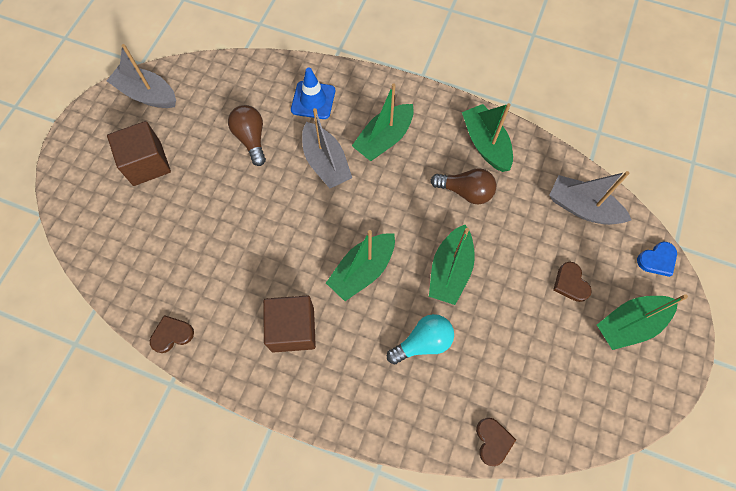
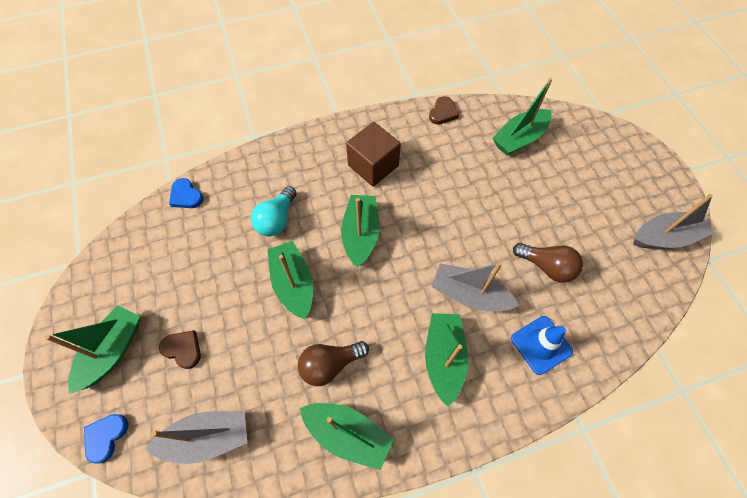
camera: 140 degrees right, 5 degrees down
brown cube [107,121,171,186] -> none
brown heart [476,418,516,466] -> blue heart [169,178,203,208]
none -> green boat [493,78,552,155]

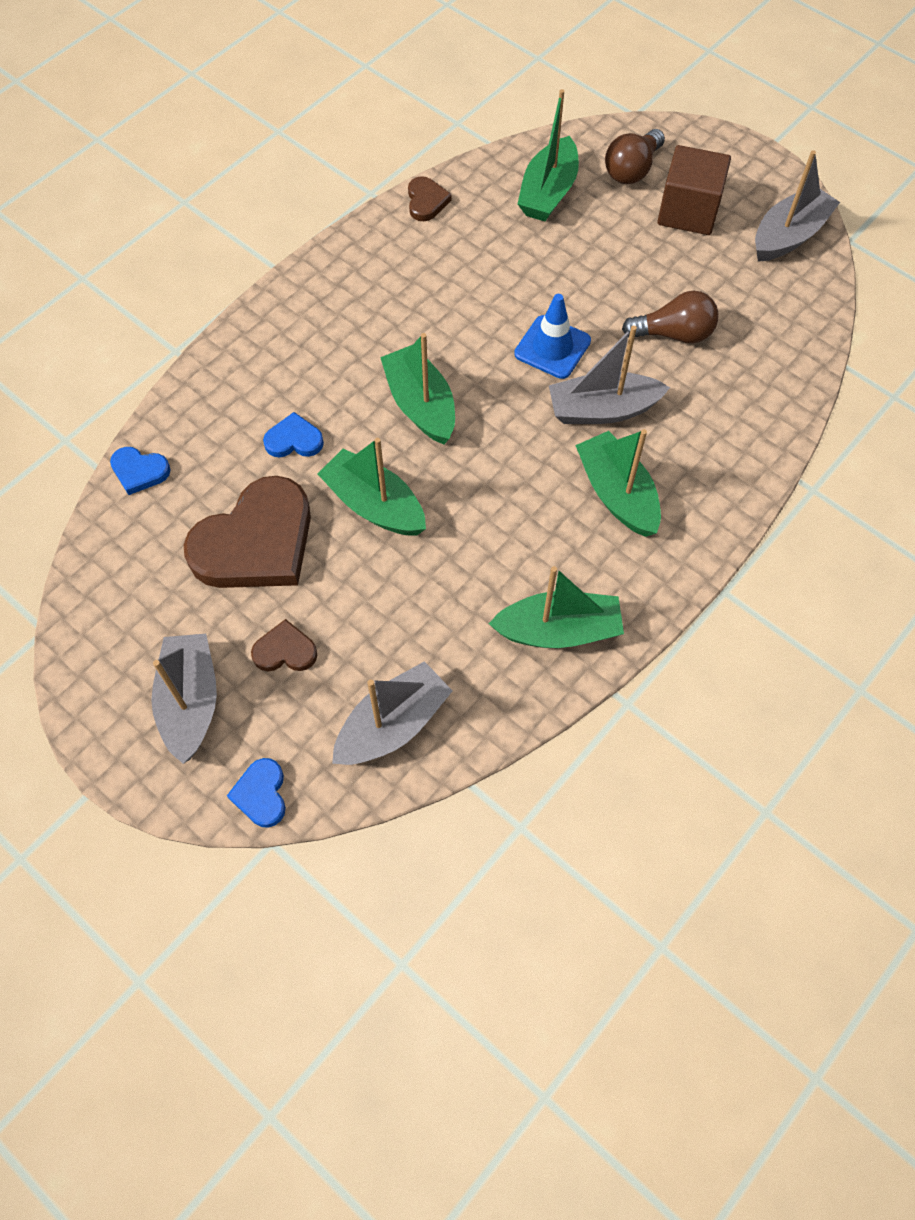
camera: 30 degrees left, 0 degrees up
green boat [45,305,140,394] -> grey boat [151,634,217,764]
turquoise light bulb [251,186,297,236] -> blue heart [263,412,324,457]
brown light bulb [298,341,369,386] -> brown light bulb moved to [605,129,665,184]
brown cube [346,122,401,187] -> brown cube moved to [657,145,731,235]
blue traffic cone [511,316,573,375] -> blue traffic cone moved to [514,294,591,379]
none -> brown heart [184,476,311,588]

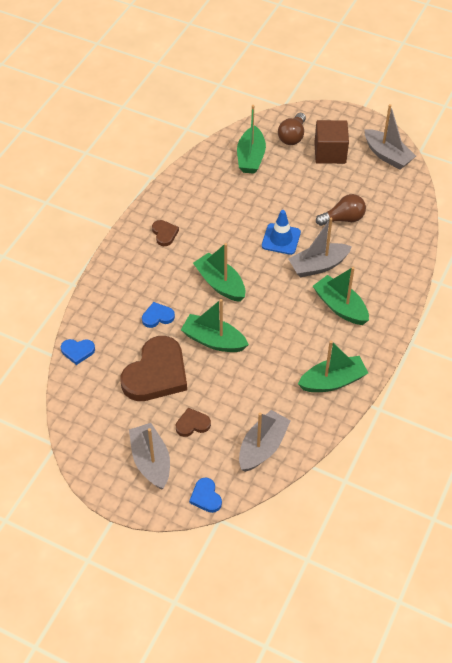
camera: 15 degrees left, 10 degrees down
brown heart [408,176,452,221] -> brown heart moved to [152,220,179,246]
grey boat [755,150,840,262] -> grey boat turned 105 degrees clockwise [364,104,416,170]

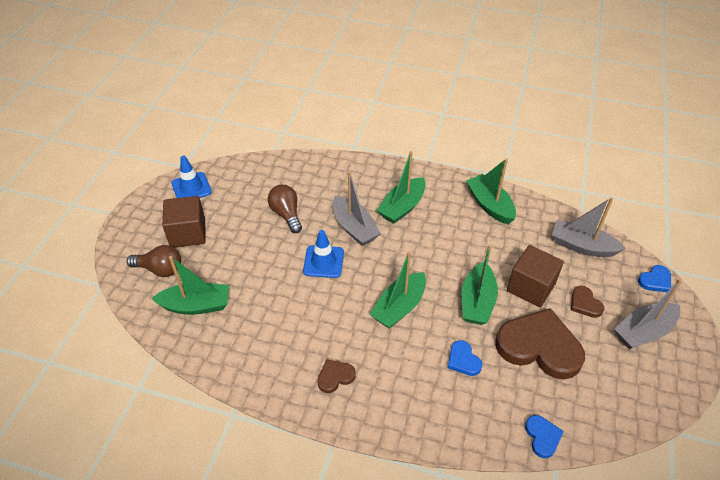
camera: 100 degrees left, 5 degrees down
grey boat [364,104,416,170] -> blue traffic cone [171,155,212,198]
none -> brown cube [507,245,564,308]

